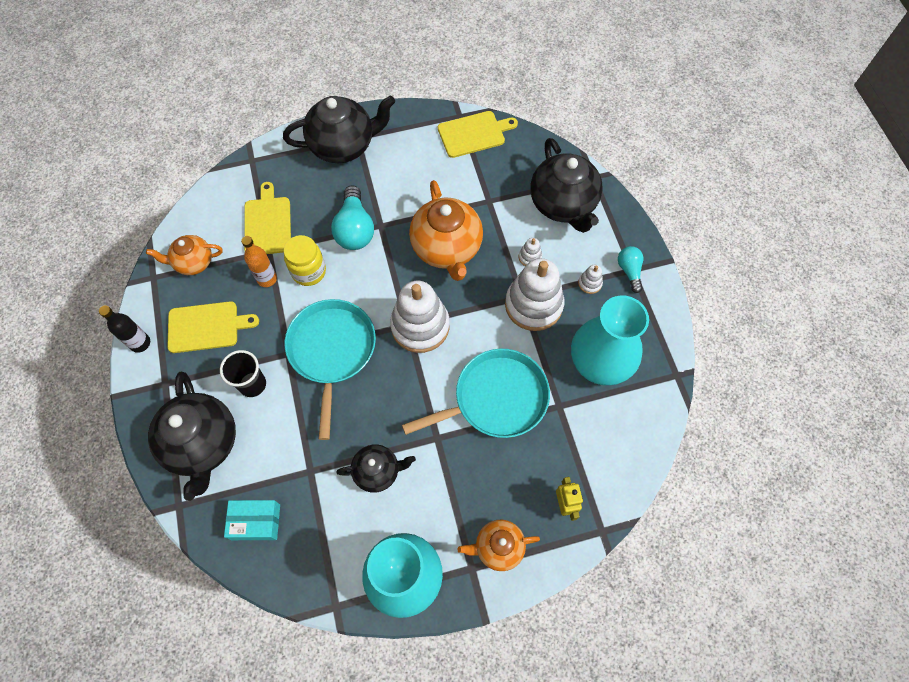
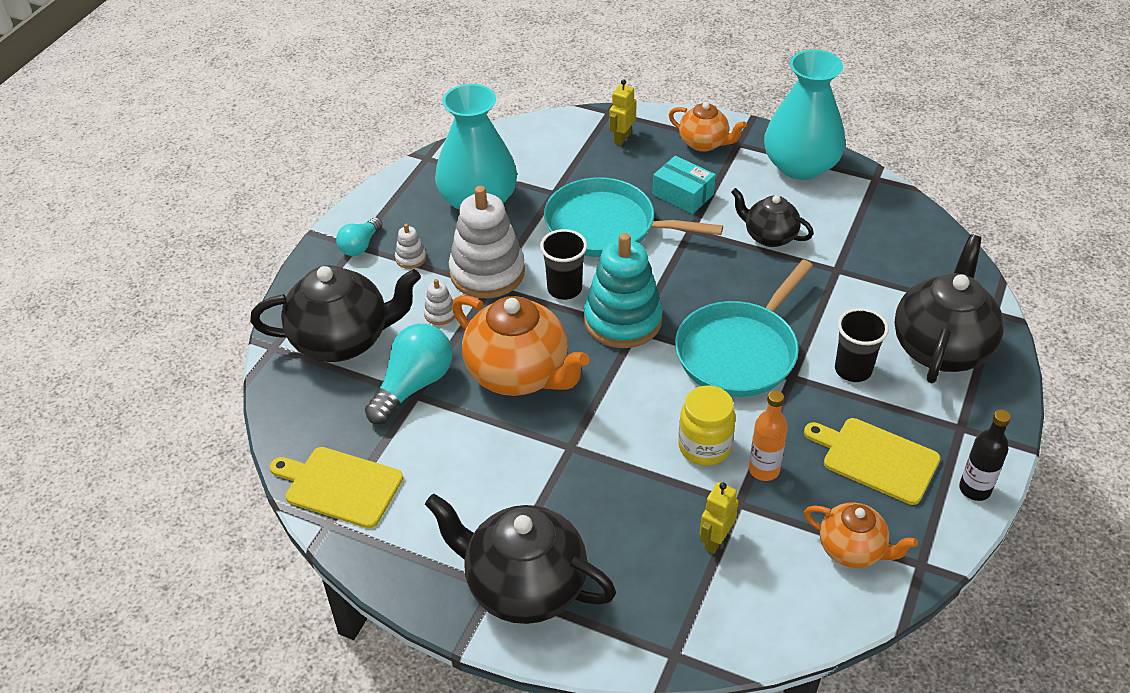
camera: 140 degrees left, 20 degrees down
turquoise box [224,500,280,540] -> turquoise box moved to [653,156,716,214]
yellow cutting board [244,182,291,254] -> yellow robot [700,482,739,554]
turquoise light bulb [331,185,374,250] -> turquoise light bulb moved to [365,324,452,424]
white stacking toy [390,281,450,353] -> turquoise stacking toy [584,233,663,348]
orange teapot [409,180,483,281] -> orange teapot turned 105 degrees clockwise [452,295,590,396]
black teapot [530,138,603,233] -> black teapot turned 60 degrees clockwise [250,265,421,362]
none -> black cup [540,229,587,300]

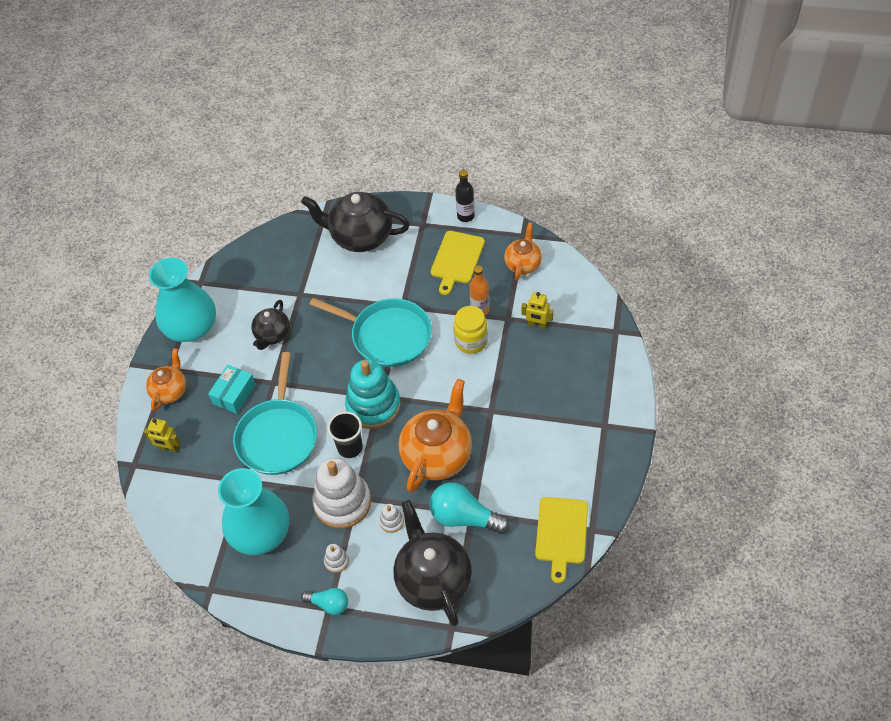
camera: 100 degrees left, 10 degrees up
black teapot [425,494,616,624] -> none
black cup [835,308,889,382] -> none

